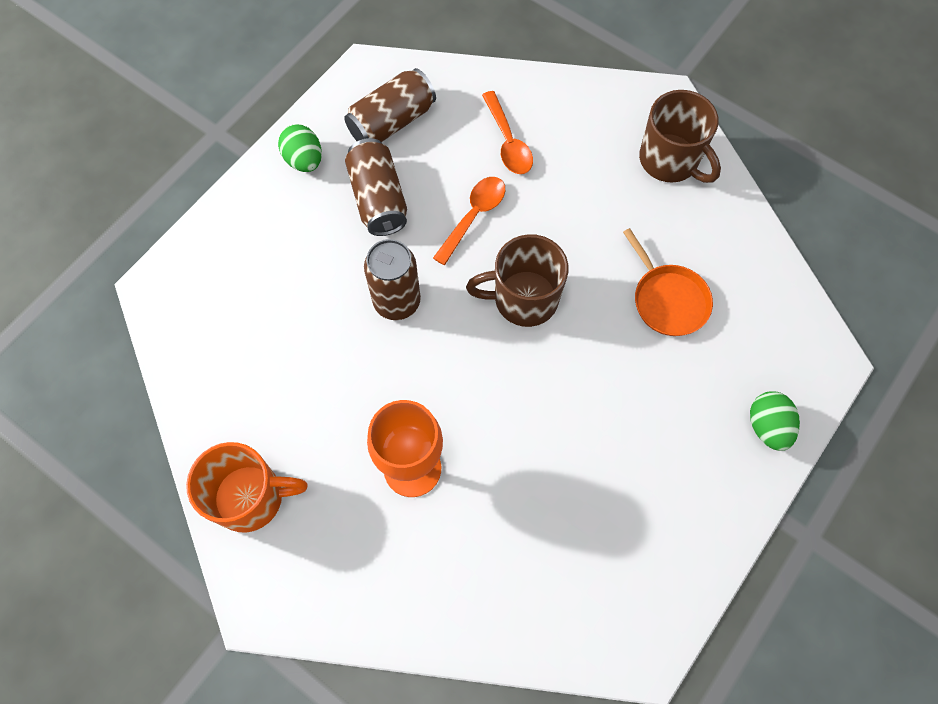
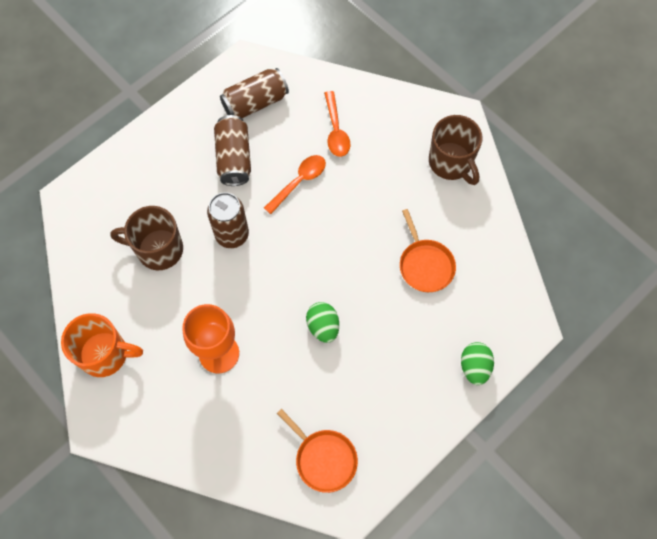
camera: 10 degrees right, 0 degrees up
green egg [278,124,322,172] -> green egg moved to [306,302,339,343]
brown mug [466,234,569,327] -> brown mug moved to [110,206,183,270]
none -> orange pan [277,409,358,493]

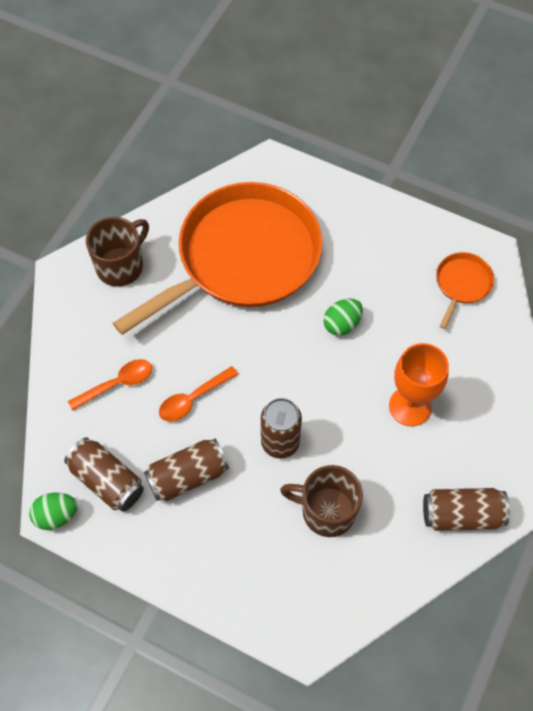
camera: 110 degrees left, 5 degrees down
orange mug [61,313,143,377] -> brown can [423,488,510,531]
brown mug [110,206,183,270] -> brown mug turned 120 degrees clockwise [280,465,363,537]
orange spoon [264,155,326,214] -> orange spoon turned 60 degrees counterclockwise [159,366,239,421]
orange pan [400,209,456,292] -> orange pan [113,182,322,335], size x2.50
green egg [461,342,494,385] -> green egg moved to [29,493,77,530]

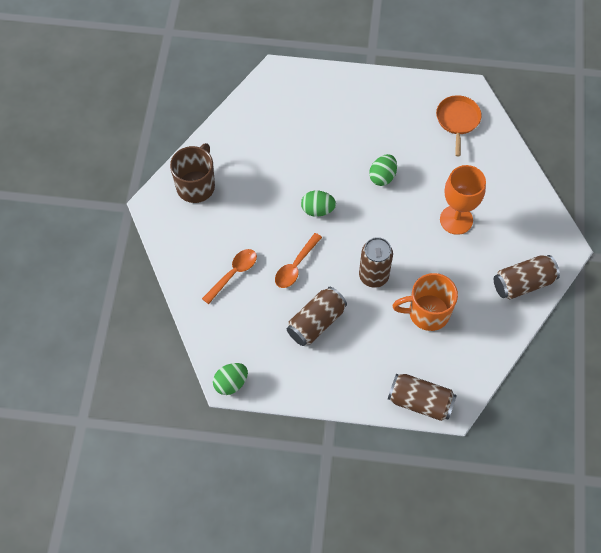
camera: 20 degrees left, 0 degrees up
brown can [64,437,144,512] -> brown can moved to [388,373,457,421]
orange pan [113,182,322,335] -> none
brown mug [280,465,363,537] -> orange mug [392,273,458,331]
none -> green egg [301,190,336,217]

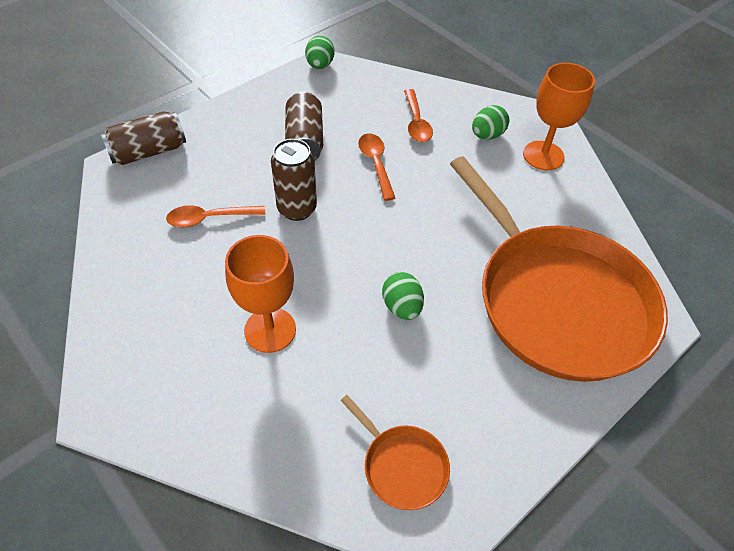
camera: 130 degrees right, 10 degrees down
brown mug [170,143,215,203] -> orange goblet [523,63,595,170]
green egg [301,190,336,217] -> green egg moved to [472,105,509,139]
orange mug [392,273,458,331] -> orange spoon [166,205,266,227]
brown can [494,255,560,299] -> none
none -> orange pan [450,156,668,382]

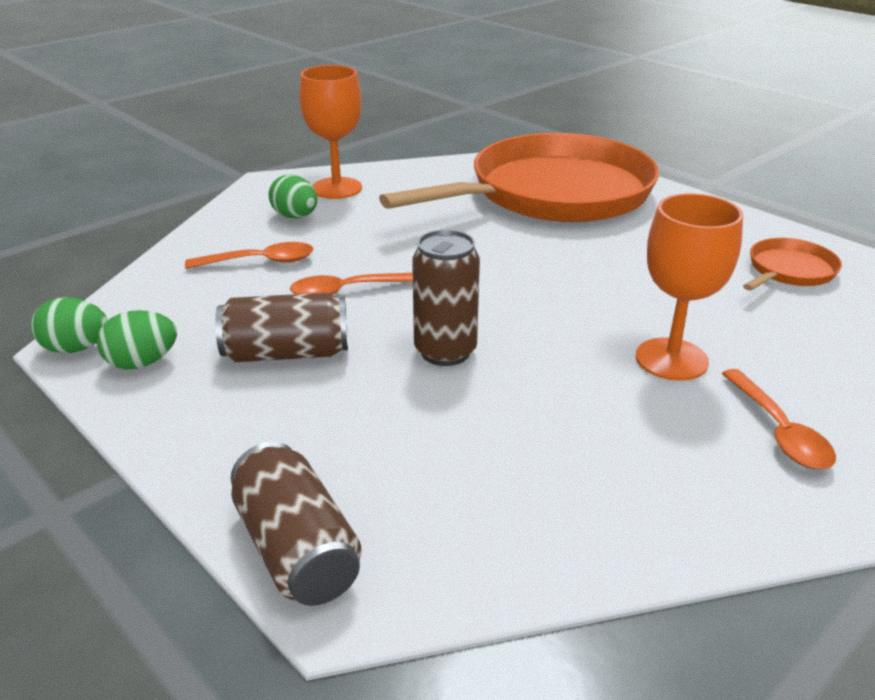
camera: 90 degrees left, 20 degrees down
orange spoon [166,205,266,227] -> orange spoon moved to [721,369,836,469]
green egg [382,272,424,320] -> green egg moved to [97,310,177,369]

